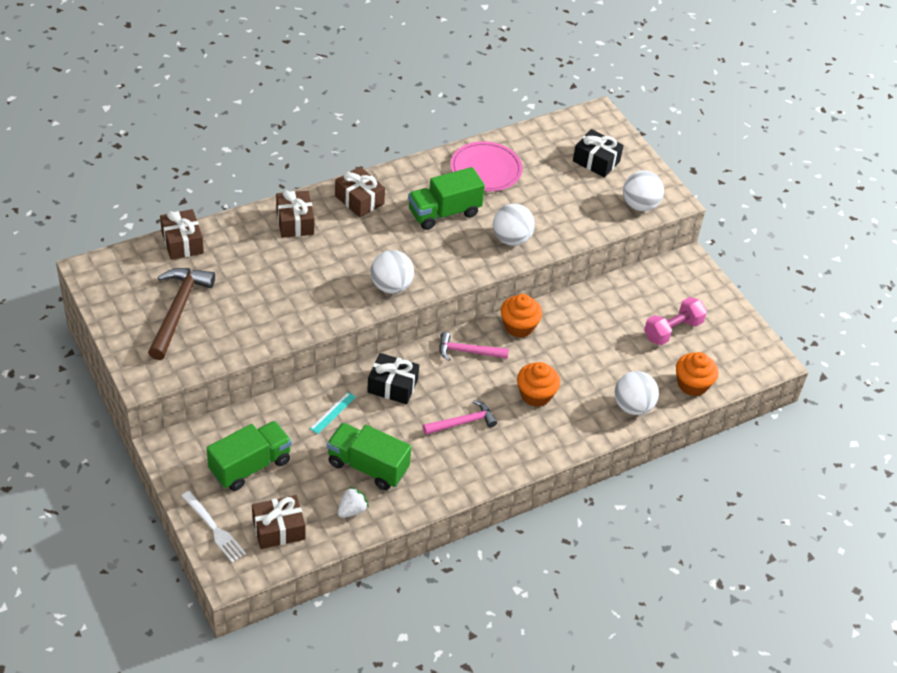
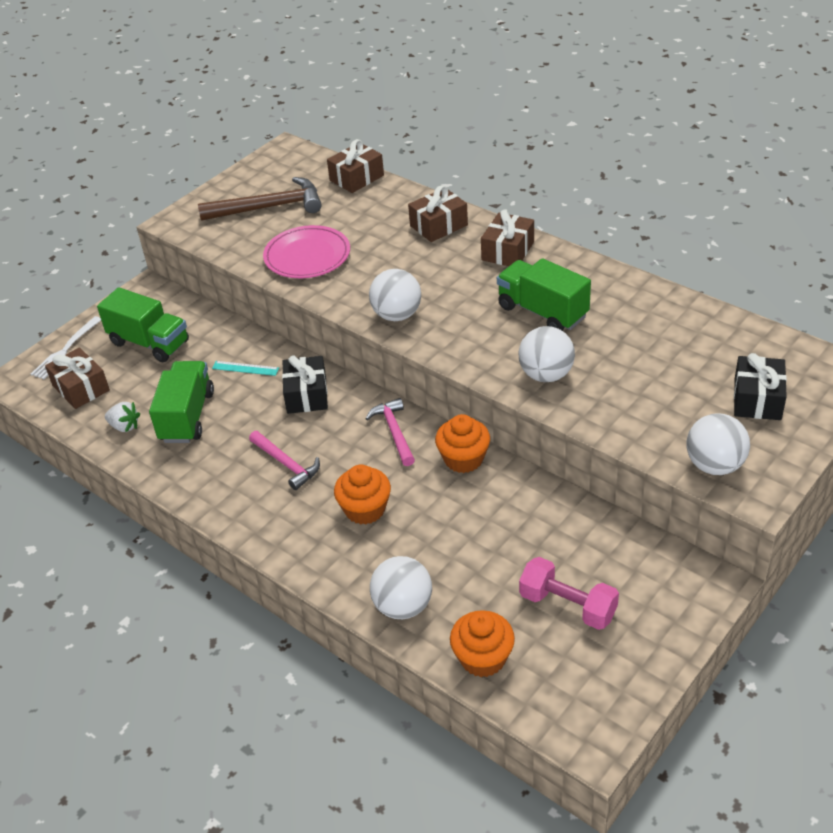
camera: 75 degrees right, 5 degrees down
pink plate [451,141,523,191] -> pink plate moved to [263,225,350,278]

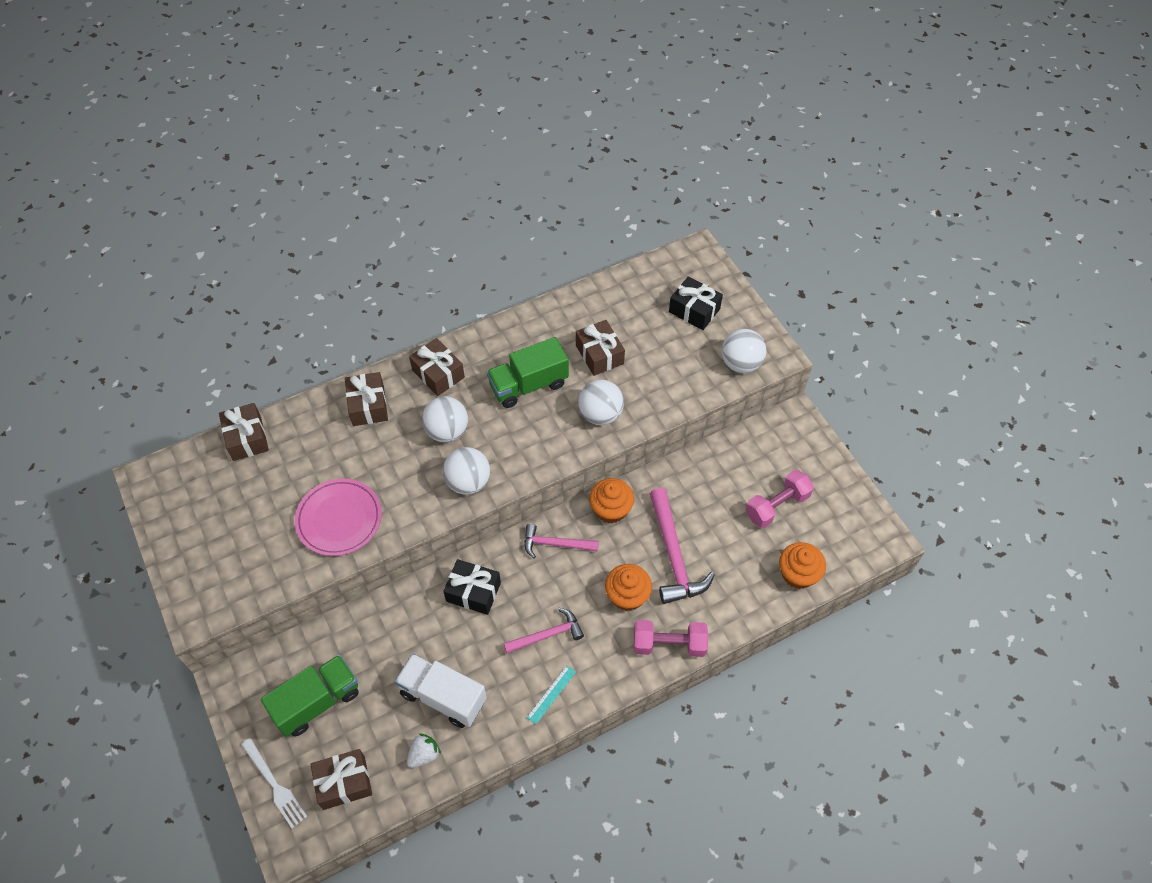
camera: 70 degrees left, 15 degrees up
green truck [149,361,214,443] -> white truck [395,653,487,728]
brown hammer [198,177,322,221] -> none
turquoise ruler [212,361,279,376] -> turquoise ruler moved to [527,666,576,724]
white ball [370,556,432,619] -> white ball moved to [422,396,468,442]
none -> brown gift [576,320,625,376]
none -> pink dumbbell [634,620,708,657]
none -> pink hammer [650,488,715,604]

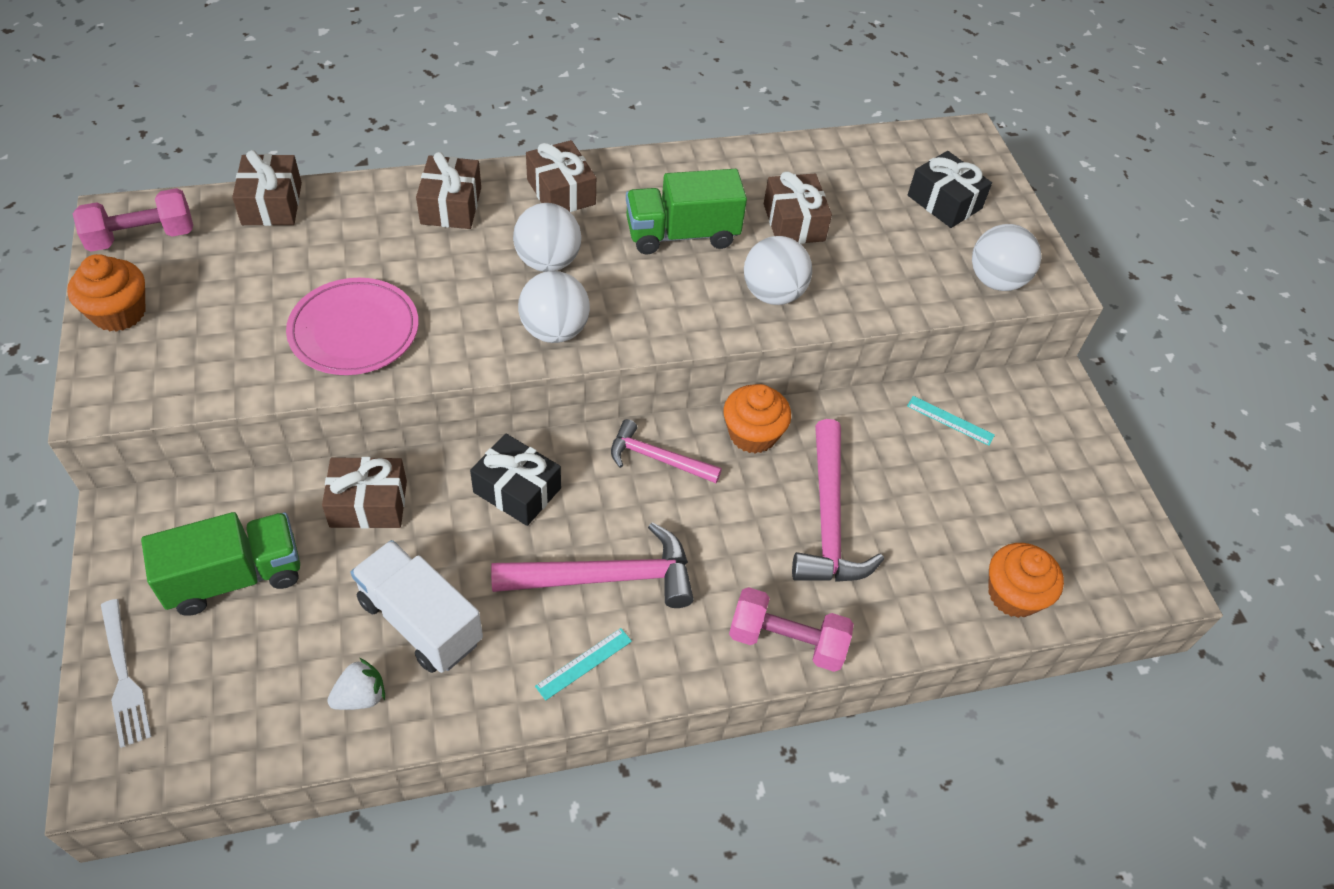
camera: 10 degrees right, 5 degrees down
brown gift [311,749,372,810] -> brown gift moved to [322,457,407,529]
pink hammer [503,608,584,654] -> pink hammer [491,522,694,608], size x1.61
orange cupcake [605,564,652,611] -> orange cupcake moved to [67,254,145,332]
pink dumbbell [745,470,814,528] -> pink dumbbell moved to [73,188,193,252]
none -> turquoise ruler [907,396,995,446]

